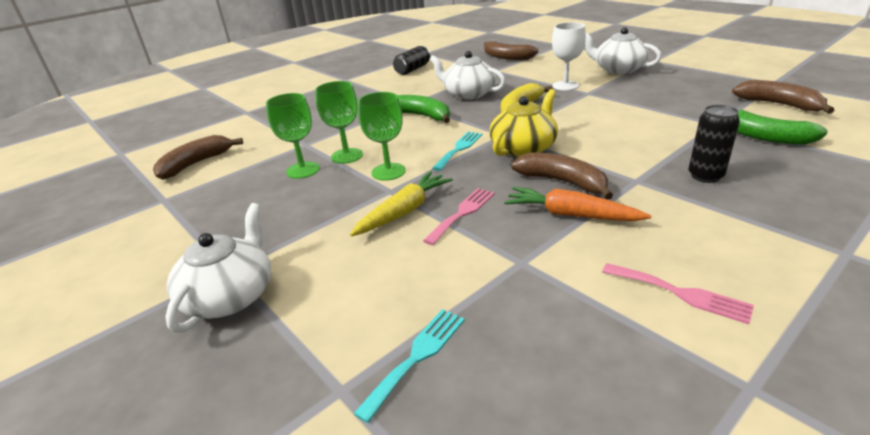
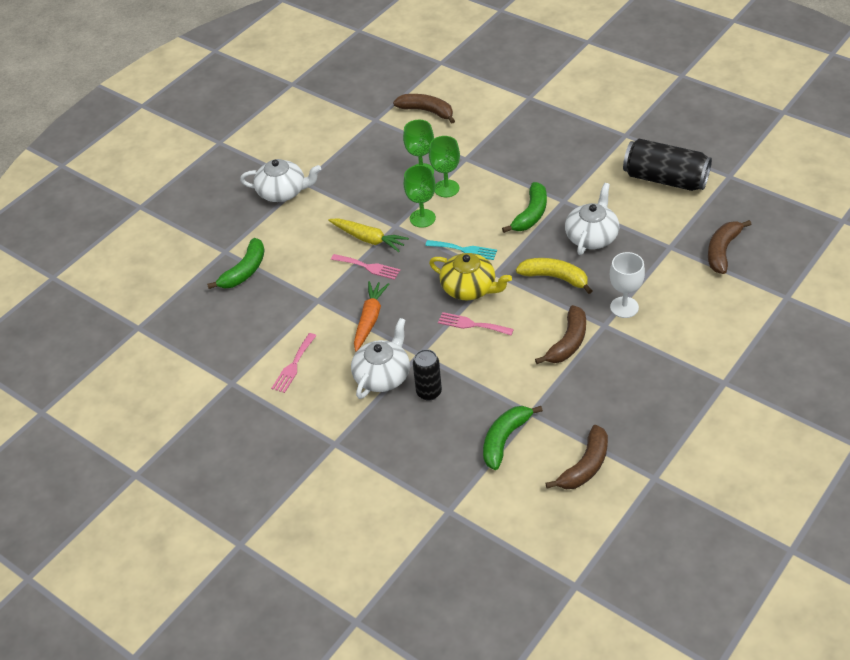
camera: 80 degrees right, 15 degrees up
turquoise fork [354,309,465,423] -> green banana [207,238,264,289]
black can [393,46,431,75] -> black can [623,139,712,191], size x1.71
brown banana [511,153,613,200] -> brown banana moved to [535,305,586,364]
white teapot [585,27,662,74] -> white teapot moved to [351,318,410,399]
none -> pink fork [438,312,514,335]

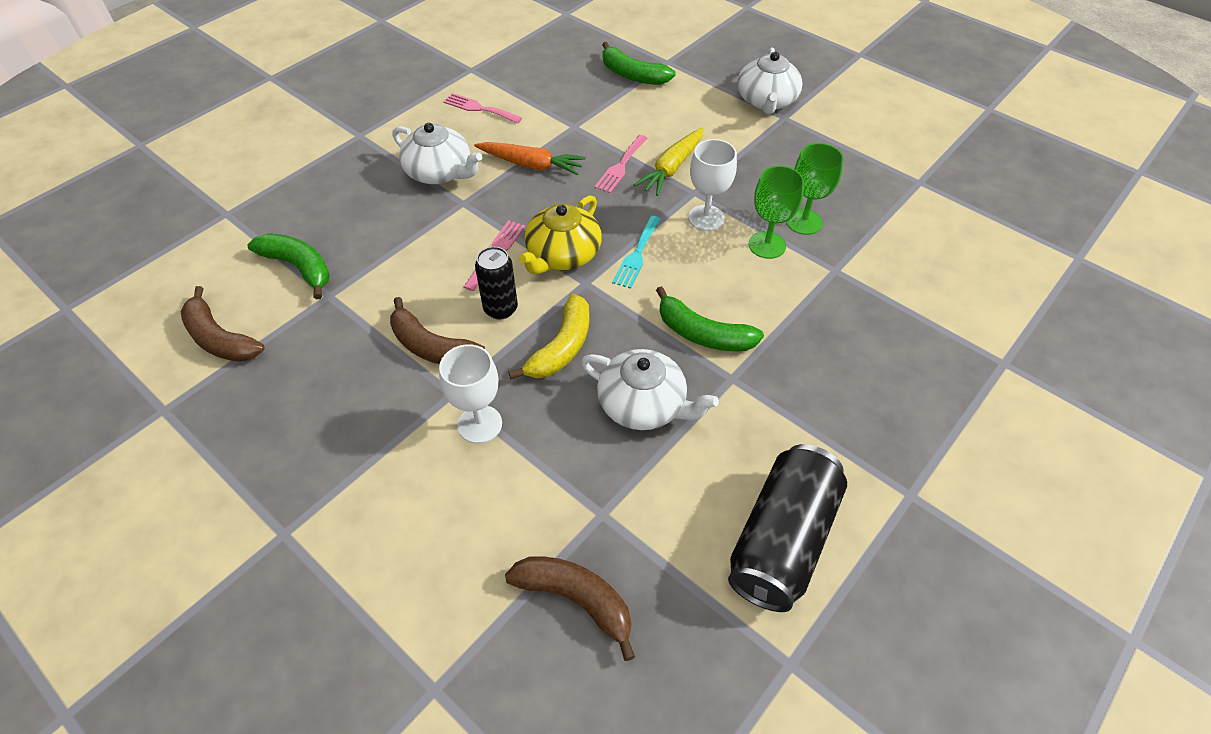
camera: 90 degrees right, 5 degrees up
brown banana [393,94,455,123] -> none
green goblet [404,165,436,228] -> white goblet [688,139,737,231]
black can [413,349,442,401] -> black can moved to [475,247,518,320]

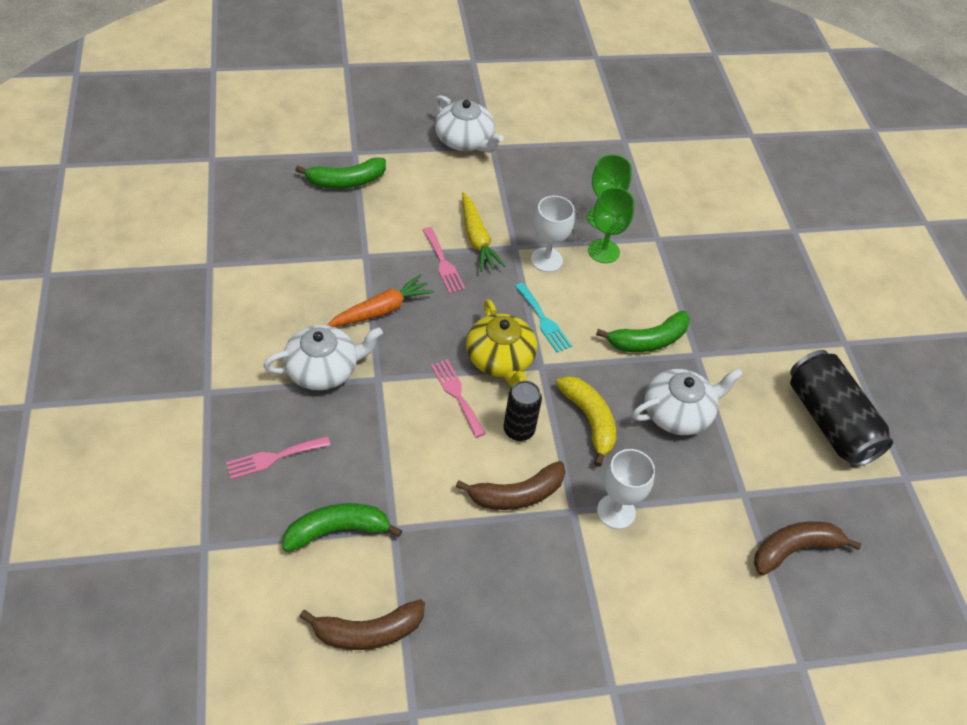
camera: 55 degrees left, 0 degrees up
pink fork [443,93,522,124] -> pink fork moved to [226,436,330,479]

